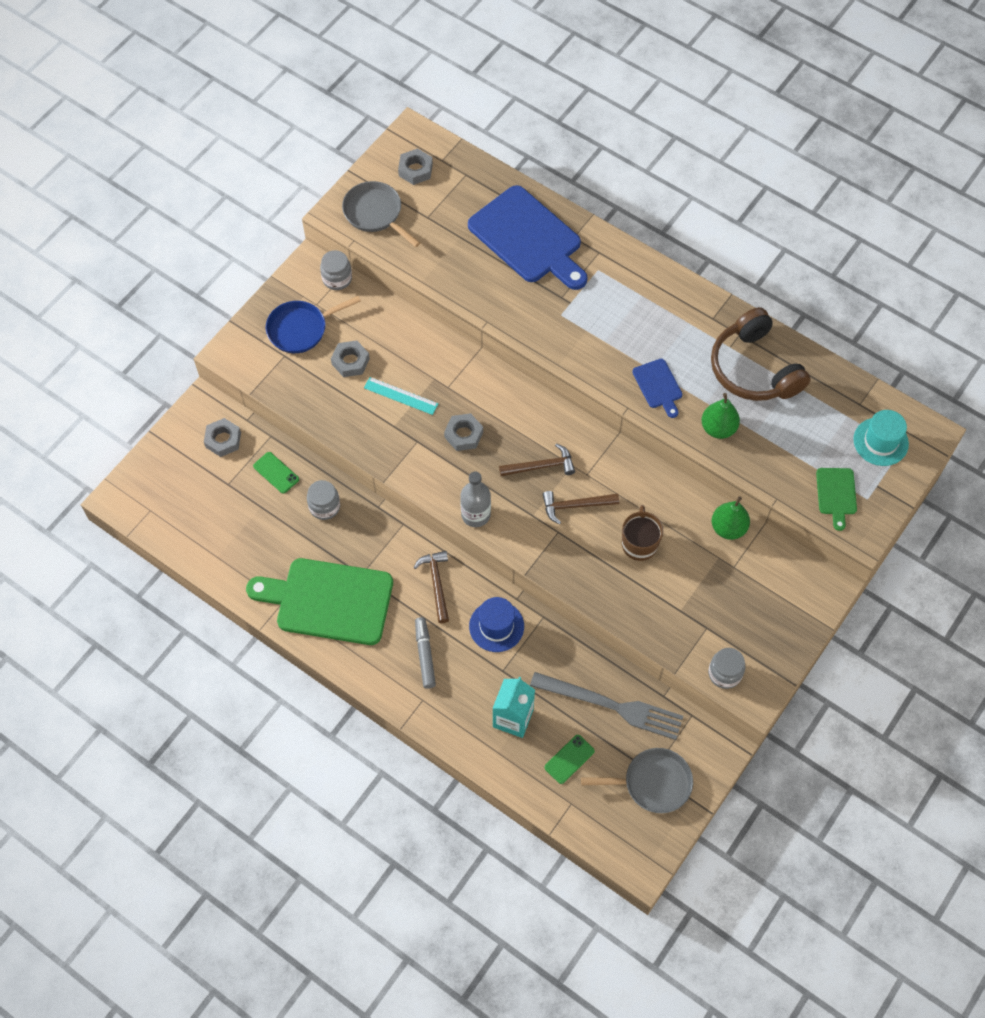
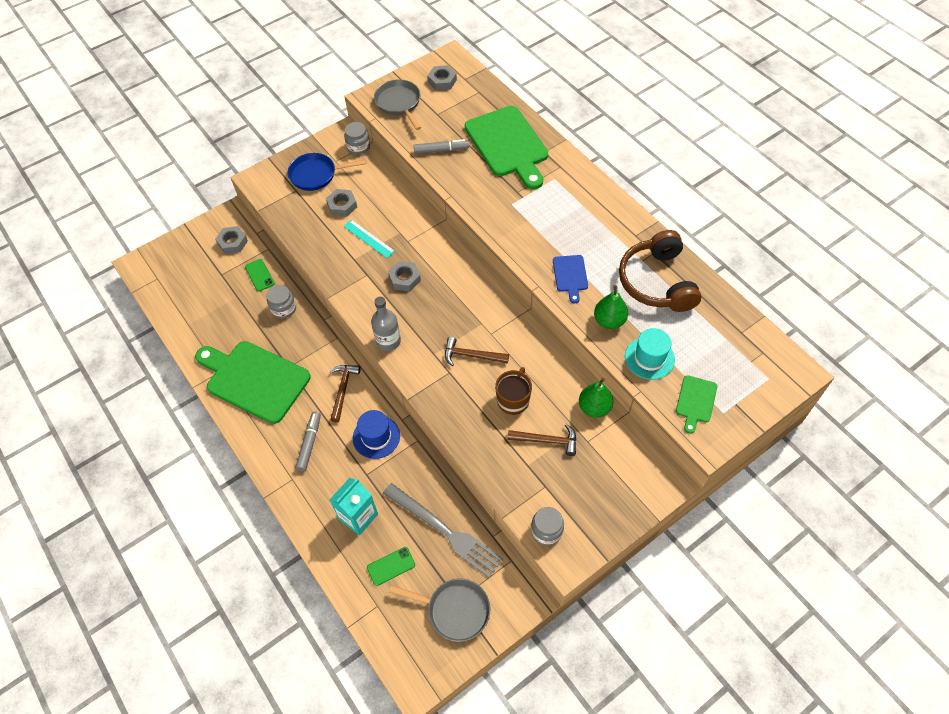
camera: 20 degrees right, 5 degrees down
blue cutting board [468,185,588,290] -> green cutting board [465,106,548,189]
brown hammer [499,443,575,476] -> brown hammer moved to [508,424,576,456]
turquoise hat [853,410,909,466] -> turquoise hat moved to [625,328,675,380]
none -> grey marker [414,139,469,154]

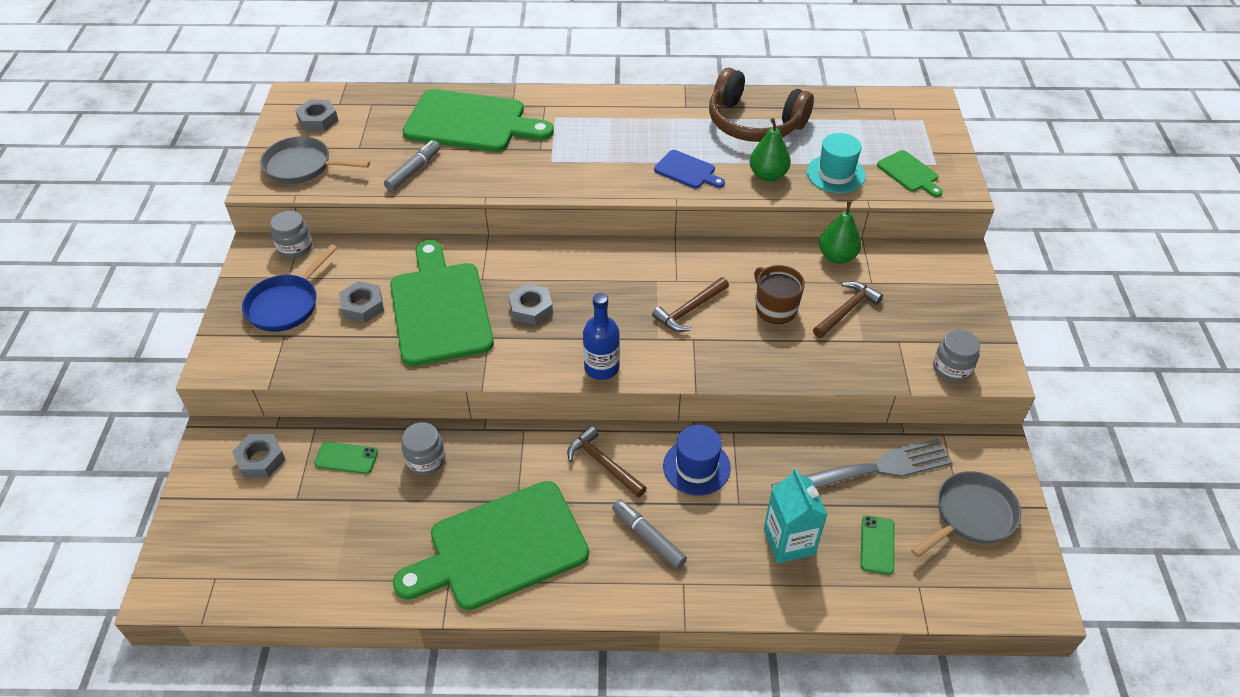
camera: 55 degrees left, 10 degrees down
turquoise ruler [343,220,395,258] -> green cutting board [390,240,494,366]
grey bottle [371,297,401,351] -> blue bottle [583,293,620,380]

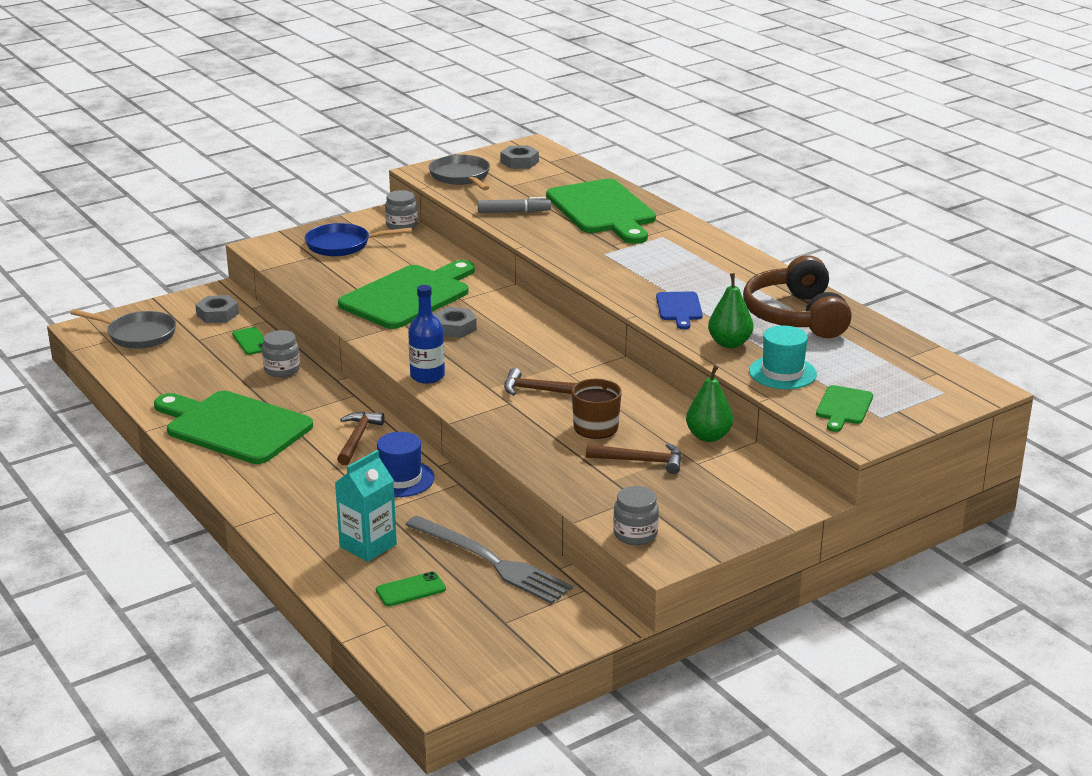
camera: 55 degrees right, 20 degrees down
grey nut [339,281,384,323] -> none
grey marker [612,499,687,569] -> none
grey pan [911,471,1021,558] -> grey pan moved to [70,309,176,349]

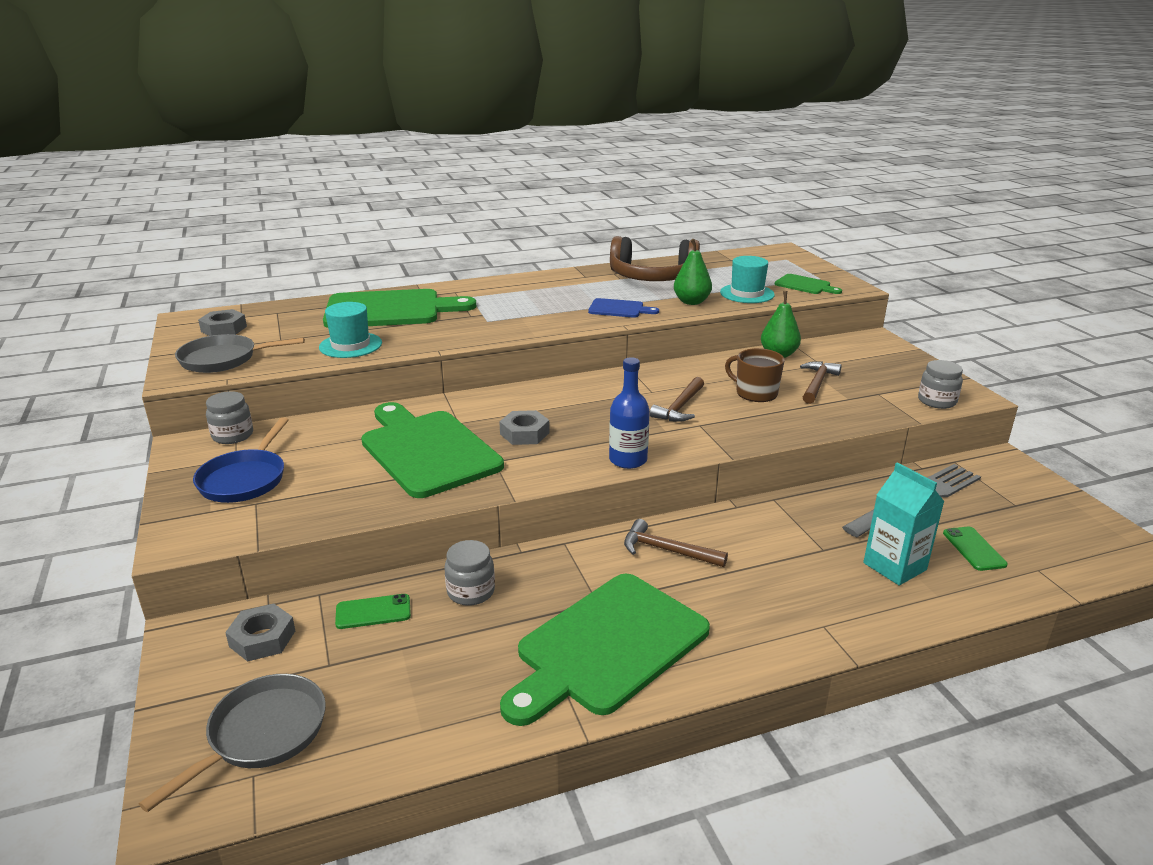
camera: 75 degrees left, 0 degrees up
blue hat [377,432,435,497] -> none
grey marker [478,197,551,213] -> turquoise hat [319,302,382,358]

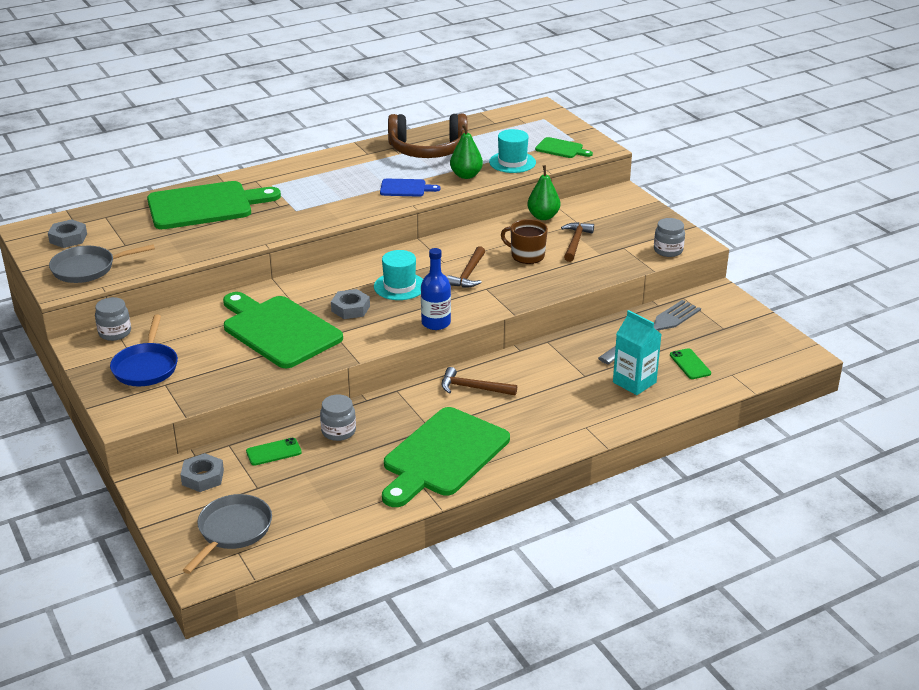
camera: 10 degrees left, 5 degrees up
turquoise hat [319,302,382,358] -> turquoise hat moved to [374,250,423,300]

